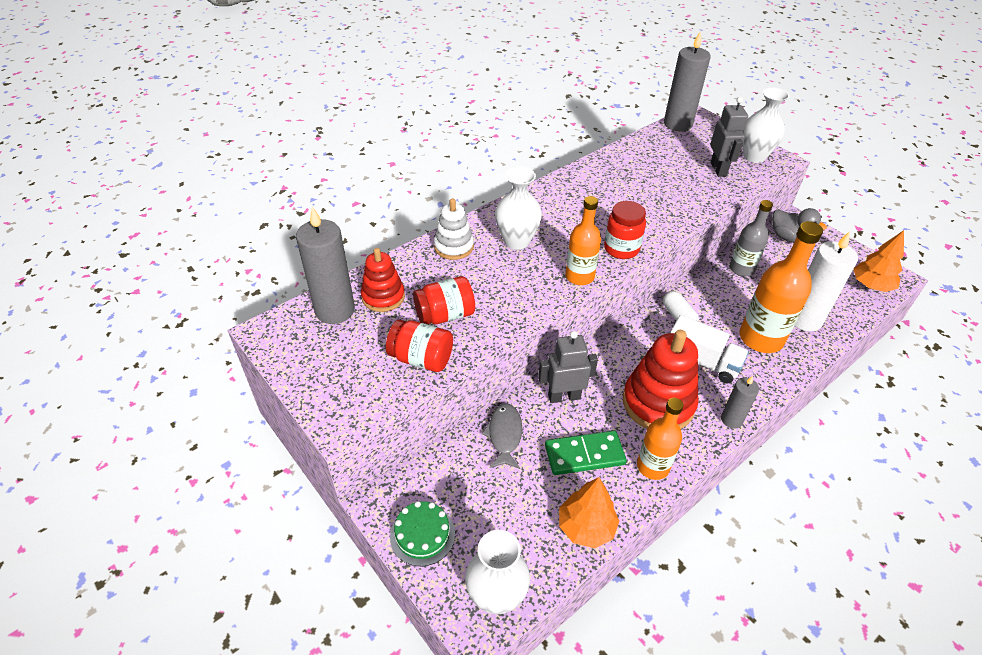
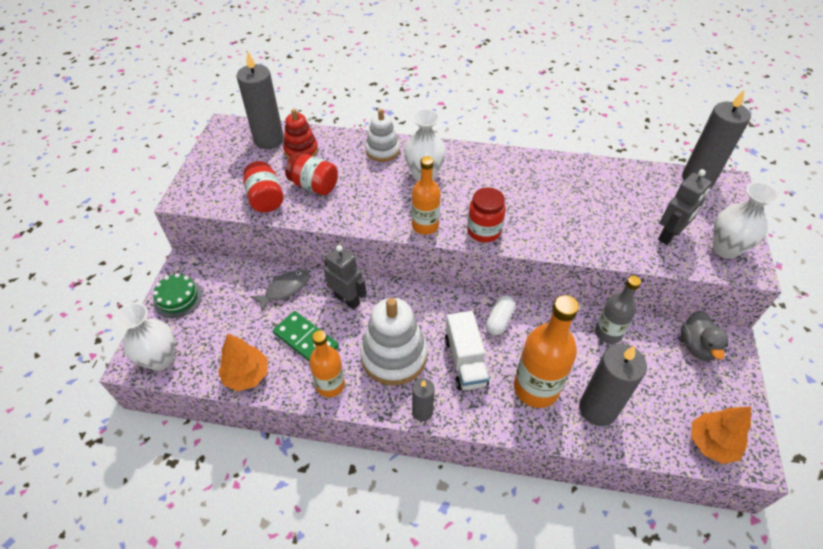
camera: 50 degrees right, 5 degrees up
red stacking toy [623,330,698,429] -> white stacking toy [360,298,427,385]
white candle [795,231,858,331] -> grey candle [579,344,647,426]

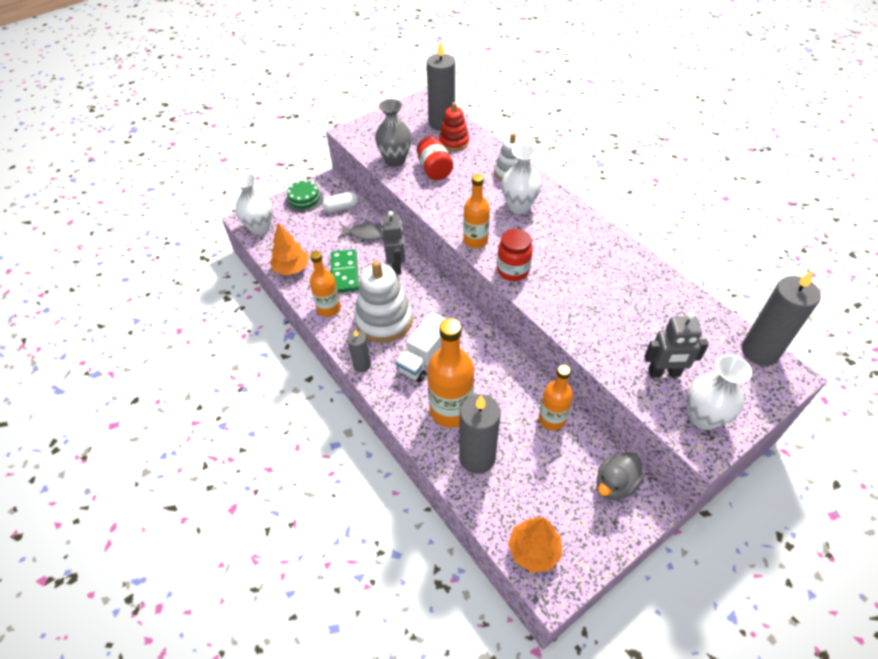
camera: 45 degrees right, 0 degrees up
red jar [243,161,283,212] -> grey vase [375,99,412,167]
white capsule [486,296,515,336] -> white capsule moved to [322,192,358,212]
grey bottle [595,275,641,344] -> orange bottle [539,365,573,430]

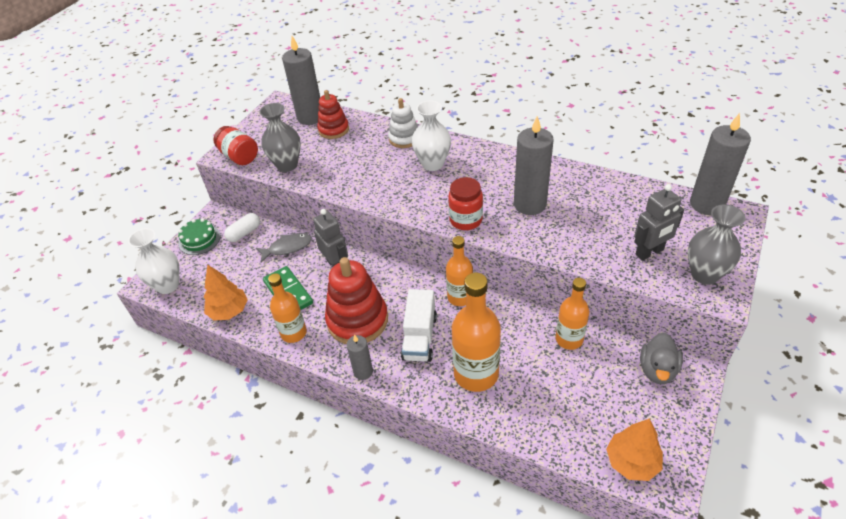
camera: 25 degrees left, 5 degrees down
white stacking toy [354,260,413,343] -> red stacking toy [325,257,388,344]
red jar [417,136,453,180] -> red jar moved to [213,126,258,165]
grey candle [459,394,501,474] -> grey candle moved to [514,116,554,215]
orange bottle [463,174,490,248] -> orange bottle moved to [446,236,473,306]
white vase [687,354,752,430] -> grey vase [688,205,745,285]

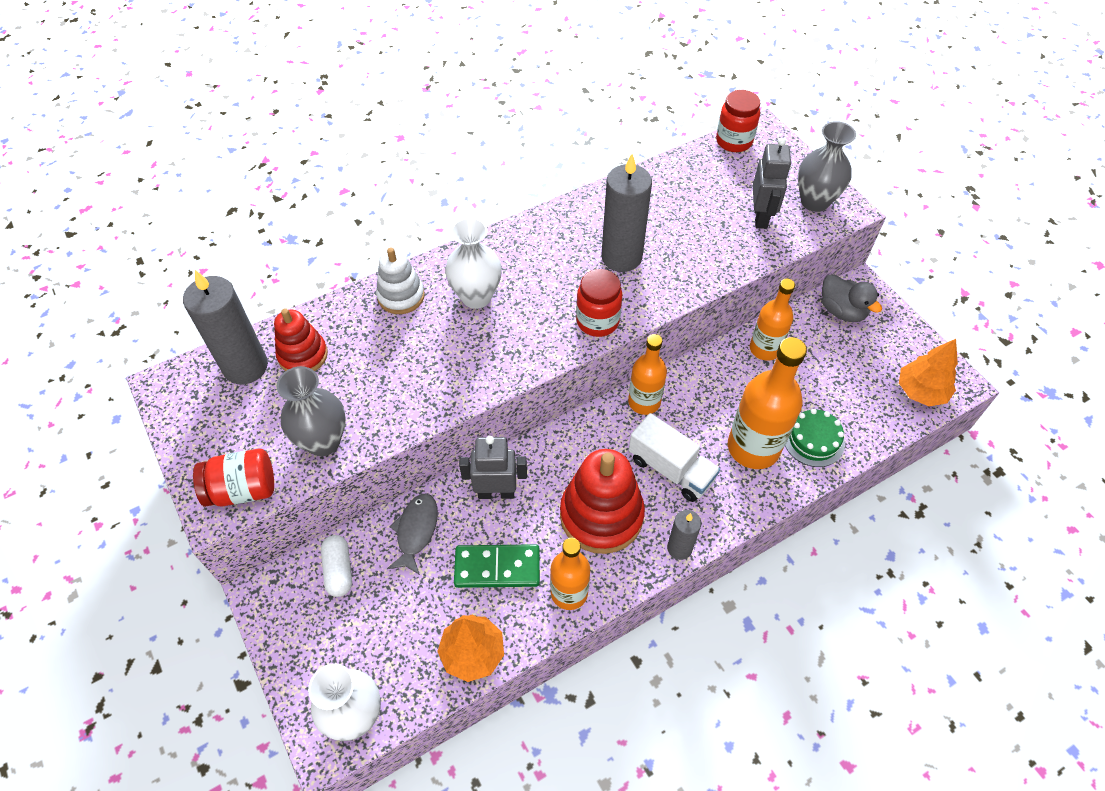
camera: 60 degrees left, 10 degrees up
green cake [178,218,220,255] -> green cake moved to [785,409,845,467]
grey candle [690,113,751,215] -> red jar [716,90,760,152]

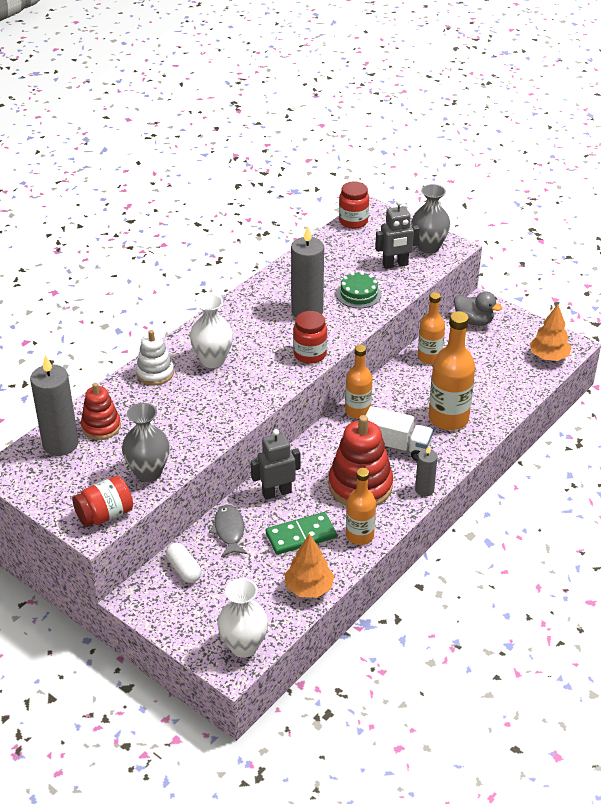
camera: 20 degrees left, 15 degrees down
grey robot [753,138,791,229] -> grey robot turned 90 degrees clockwise [375,200,420,269]
green cake [785,409,845,467] -> green cake moved to [336,271,381,308]

